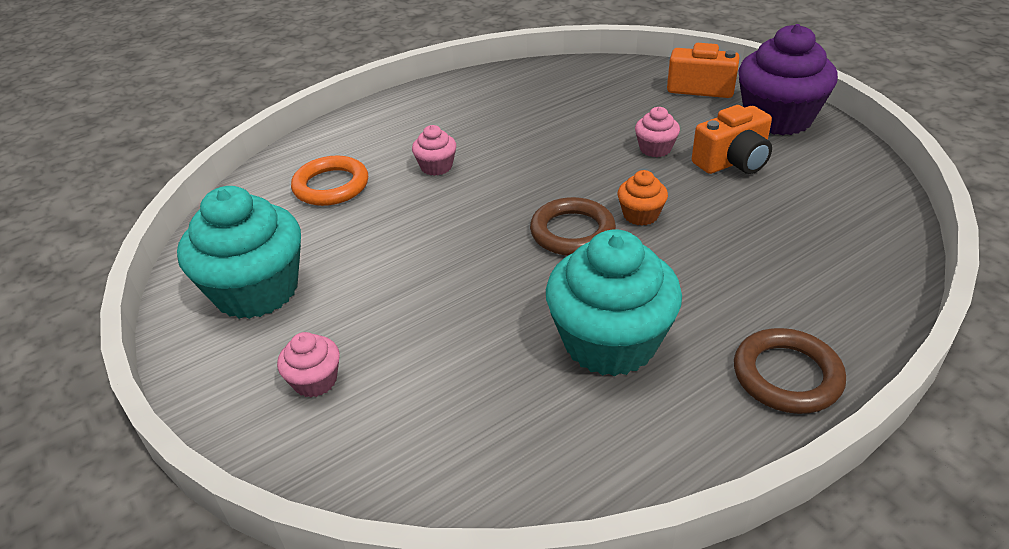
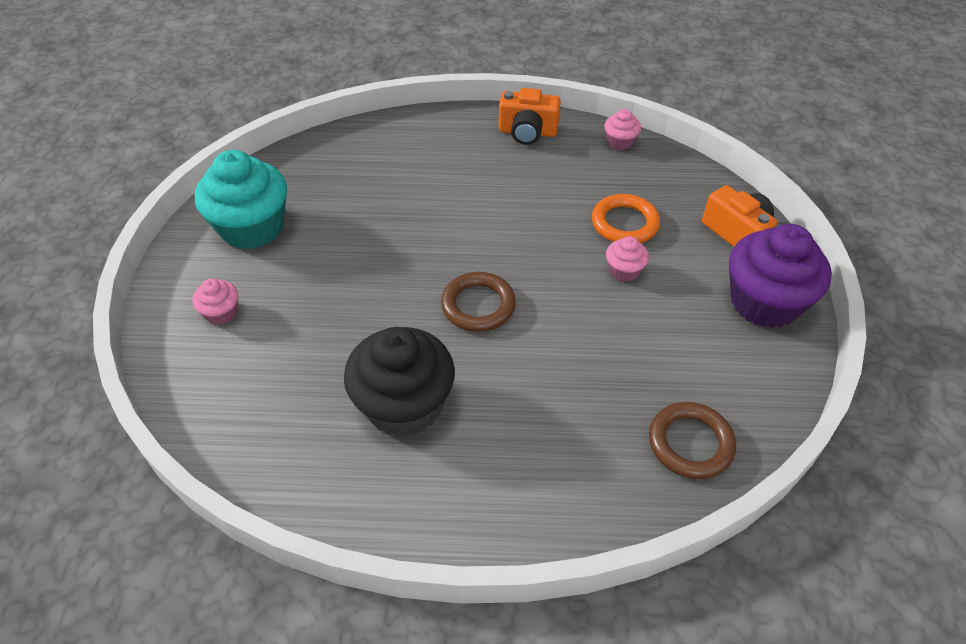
camera: 35 degrees right, 10 degrees up
orange ring [291,156,368,206] -> orange ring moved to [592,194,660,243]
pink cupcake [412,125,456,176] -> pink cupcake moved to [605,109,641,150]
turquoise cupcake [546,229,682,376] -> black cupcake [344,327,455,437]
orange cupcake [618,170,668,226] -> none
orange camera [692,105,772,174] -> orange camera moved to [499,88,561,145]
brown ring [734,328,846,414] -> brown ring moved to [649,402,736,479]

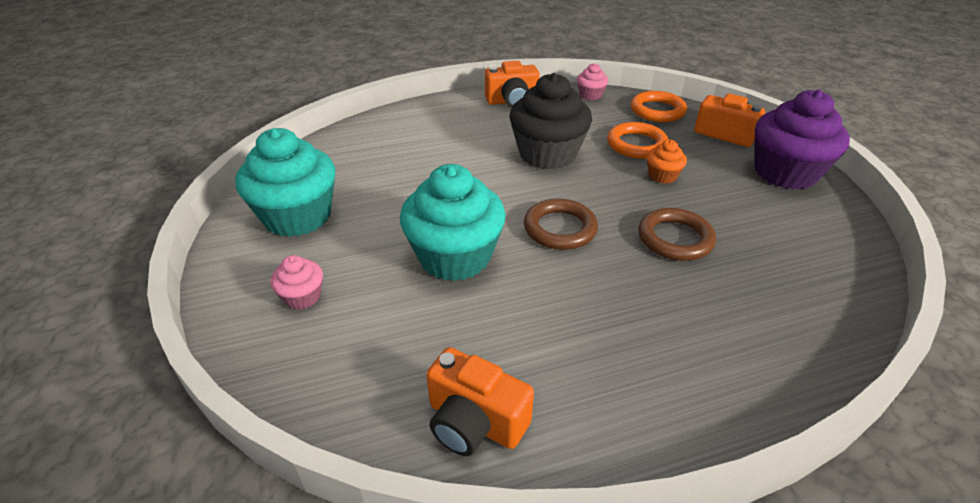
camera: 20 degrees left, 10 degrees down
black cupcake [344,327,455,437] -> black cupcake moved to [509,73,592,170]
pink cupcake [606,237,649,282] -> orange cupcake [647,139,687,184]
brown ring [649,402,736,479] -> brown ring moved to [638,208,716,261]
none -> turquoise cupcake [400,164,506,281]
none -> orange camera [426,347,534,456]
none -> orange ring [631,91,687,122]

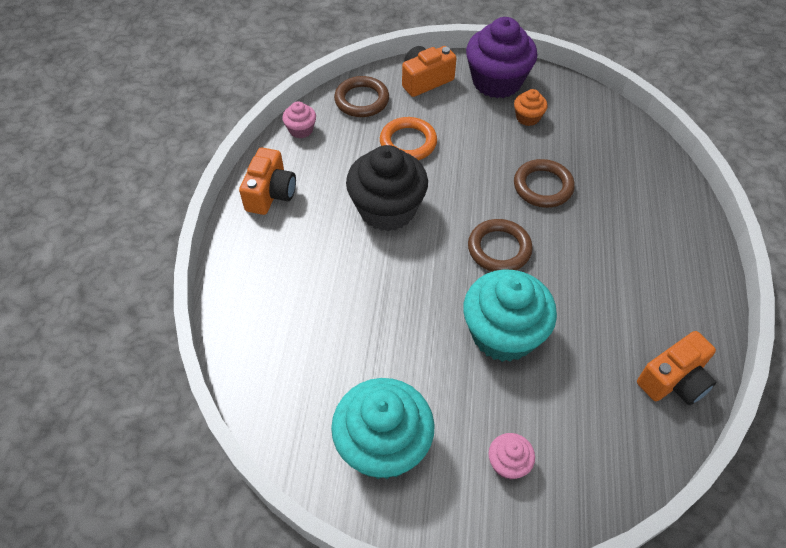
camera: 65 degrees left, 15 degrees up
orange ring [631,91,687,122] -> brown ring [334,76,389,117]
orange cupcake [647,139,687,184] -> orange cupcake moved to [514,89,548,126]

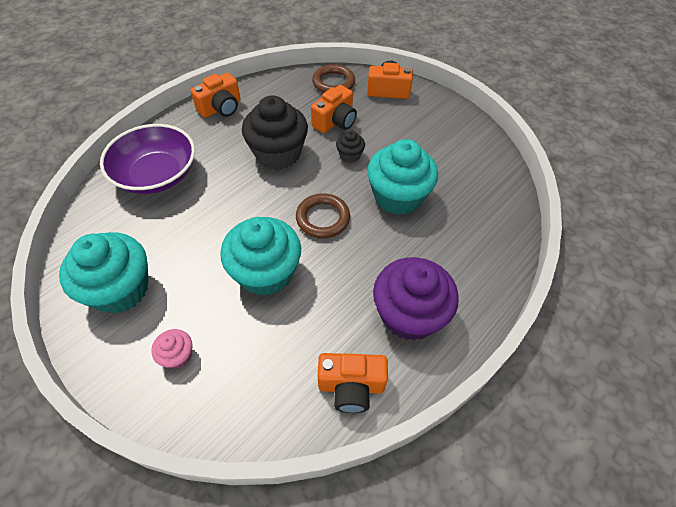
camera: 35 degrees right, 0 degrees up
pink cupcake [282,101,316,138] -> none
orange ring [380,117,437,160] -> orange camera [311,85,357,133]
purple cupcake [466,17,537,98] -> purple cupcake moved to [373,257,459,341]
orange cupcake [514,89,548,126] -> none
brown ring [514,159,575,208] -> turquoise cupcake [367,139,438,215]
none -> purple bowl [100,124,195,194]
none -> black cupcake [336,130,365,163]

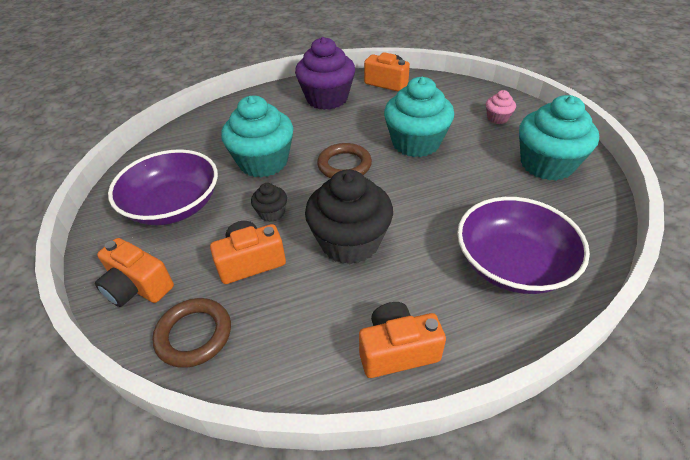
camera: 150 degrees left, 10 degrees down
none -> purple bowl [108,149,218,225]

